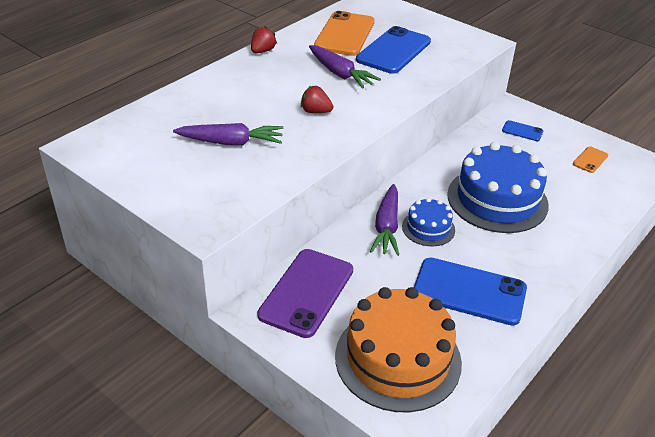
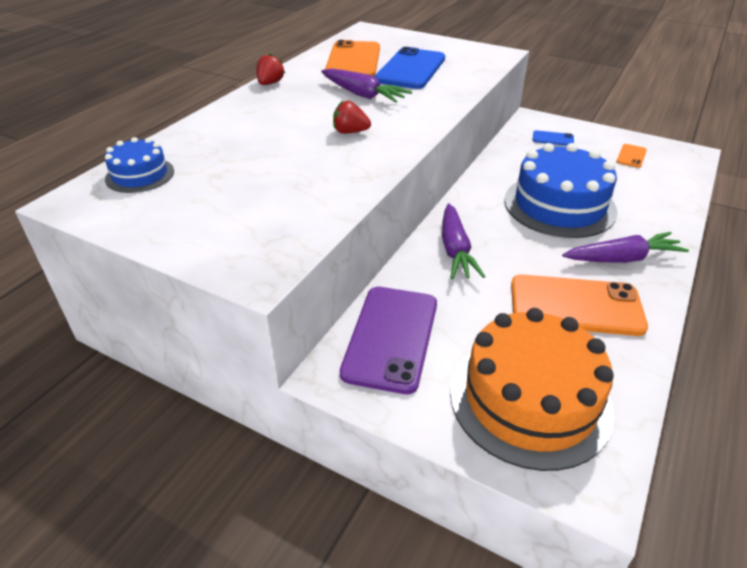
camera: 10 degrees left, 0 degrees up
purple carrot [173,123,283,145] -> purple carrot moved to [562,232,689,263]
blue cake [402,198,455,246] -> blue cake moved to [105,137,174,193]
blue phone [414,257,527,325] -> orange phone [511,274,648,336]

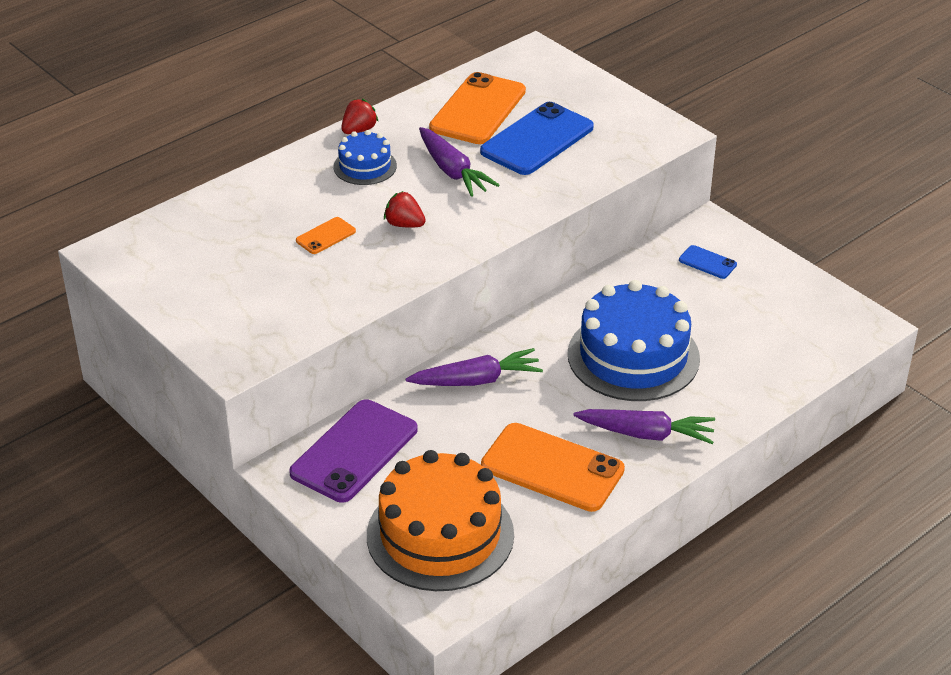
camera: 20 degrees right, 0 degrees up
blue cake [105,137,174,193] -> blue cake moved to [334,130,397,185]
purple carrot [442,203,485,279] -> purple carrot turned 120 degrees counterclockwise [406,348,543,386]
orange phone [616,144,647,168] -> orange phone moved to [296,217,356,254]

